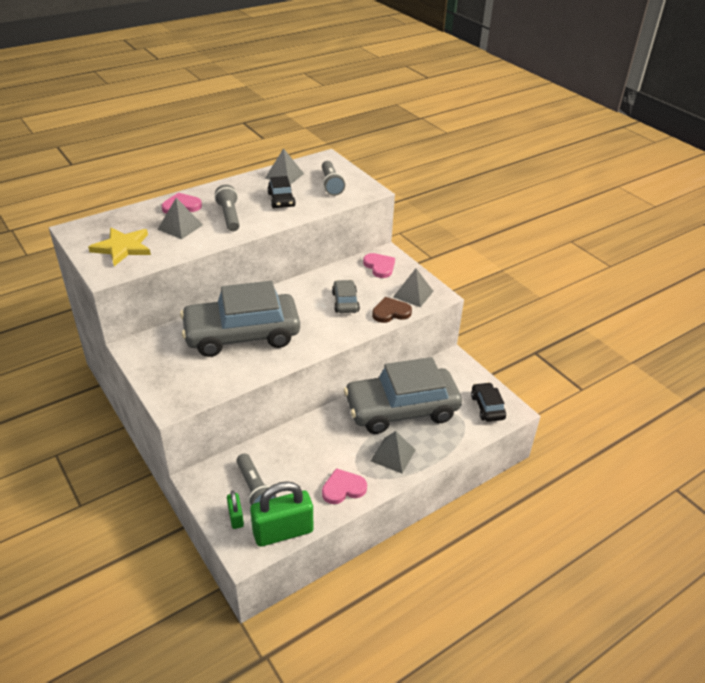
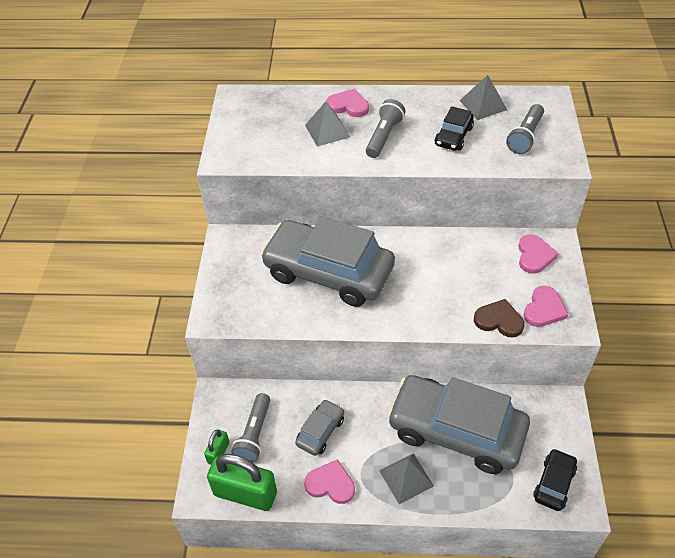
camera: 40 degrees right, 10 degrees up
yellow star [88,228,151,266] -> none
grey car [332,280,360,313] -> grey car moved to [295,399,344,456]
grey pyramid [393,268,434,307] -> pink heart [523,286,568,327]

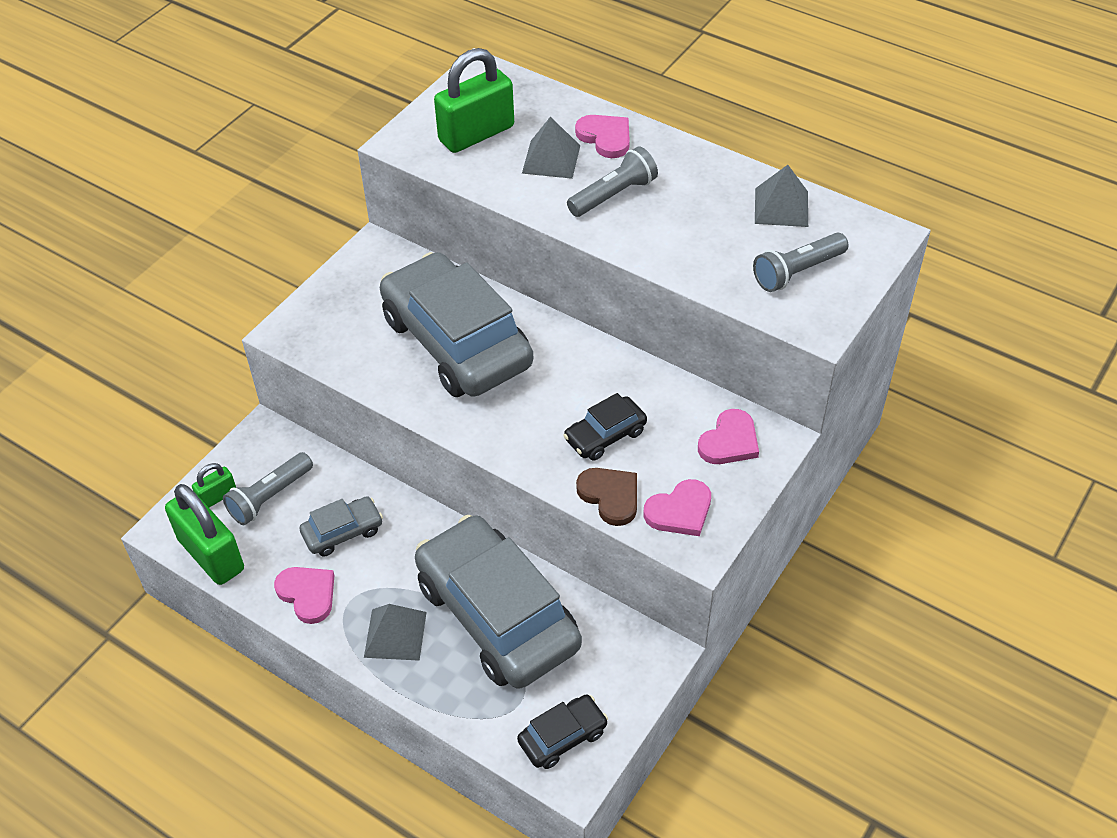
camera: 30 degrees right, 0 degrees up
black car [435,106,474,151] -> black car moved to [563,393,647,461]
none -> green padlock [434,48,514,153]

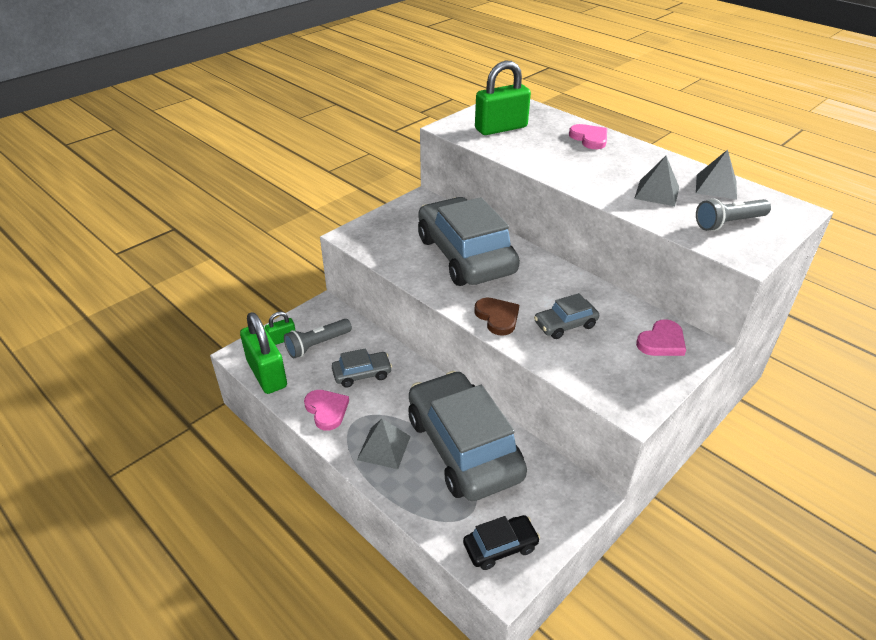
camera: 10 degrees right, 10 degrees down
grey pyramid [522,117,580,179] -> grey pyramid moved to [634,156,679,206]
black car [563,393,647,461] -> grey car [534,293,599,339]
grey flashlight [567,146,658,217] -> none
brown heart [576,468,637,526] -> brown heart moved to [474,298,519,336]
pink heart [644,479,711,536] -> none

